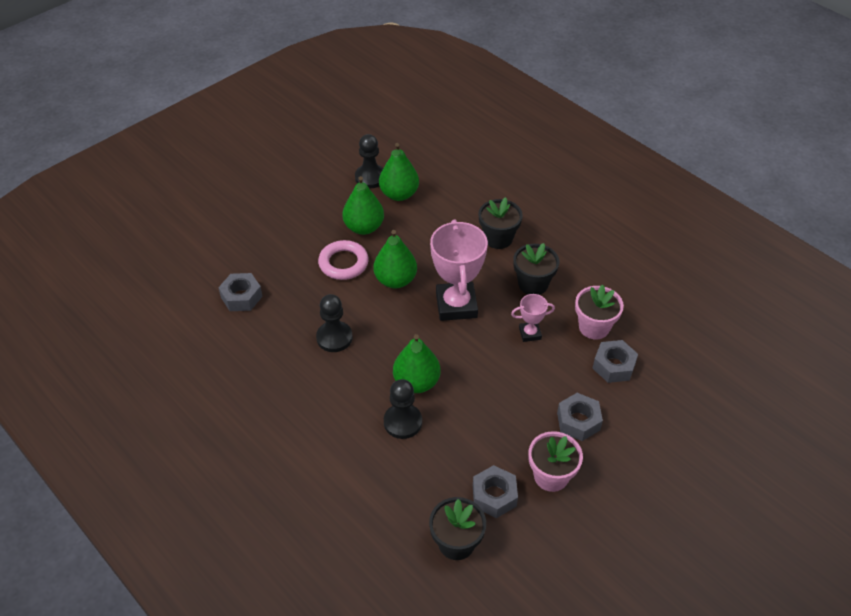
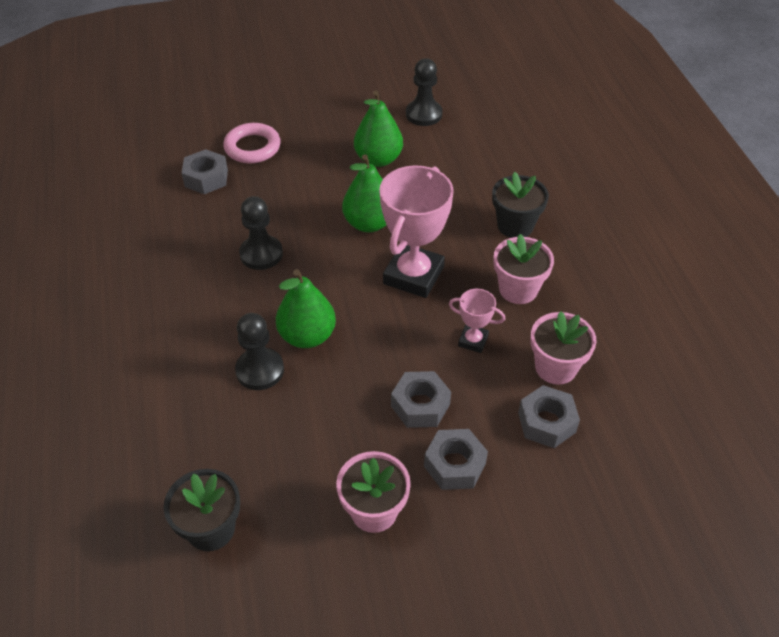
camera: 30 degrees right, 0 degrees up
pink ring [318,240,369,280] -> pink ring moved to [223,123,281,163]
green pear [379,143,419,201] -> none
grey nut [473,465,518,518] -> grey nut moved to [391,371,451,428]
black flower pot [513,243,559,295] -> pink flower pot [494,234,554,304]

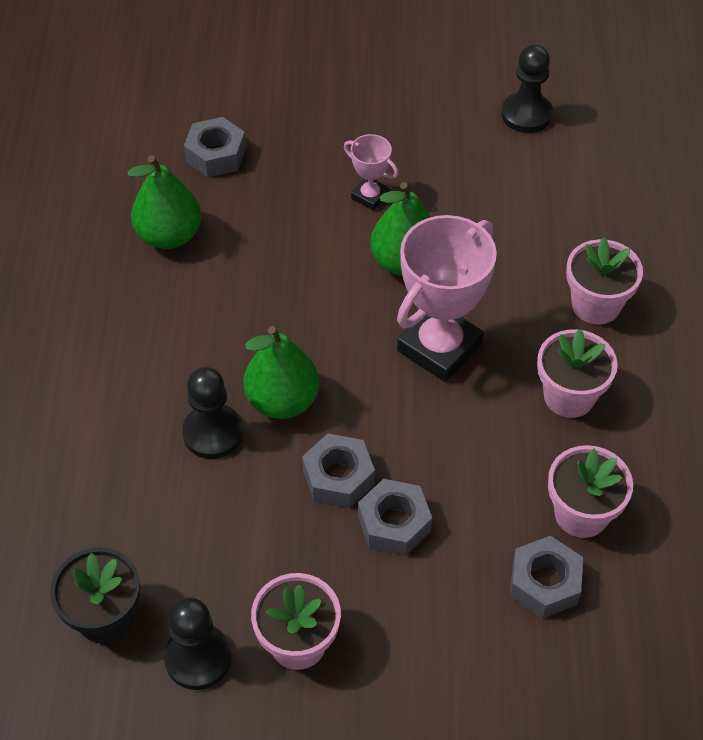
camera: 15 degrees right, 5 degrees up
pink ring [223,123,281,163] -> none
black pawn [239,196,283,270] -> black pawn moved to [164,597,232,690]
green pear [354,90,403,167] -> green pear moved to [127,155,201,249]
grey nut [424,429,488,490] -> grey nut moved to [302,433,375,508]
pink trophy [449,289,505,353] -> pink trophy moved to [344,134,399,211]
black flower pot [492,172,549,238] -> pink flower pot [566,237,643,325]

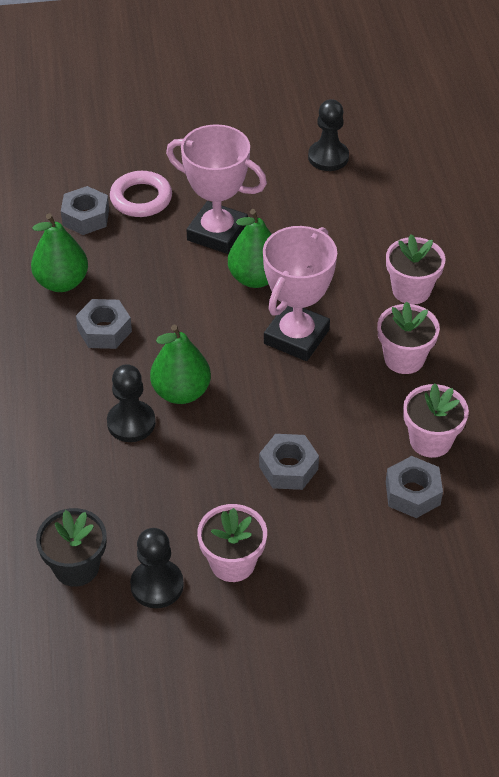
camera: 10 degrees left, 5 degrees down
grey nut [302,433,375,508] -> grey nut moved to [76,299,132,349]
pink trophy [344,134,399,211] -> pink trophy [166,124,267,254], size x2.05
none -> pink ring [110,171,172,217]

